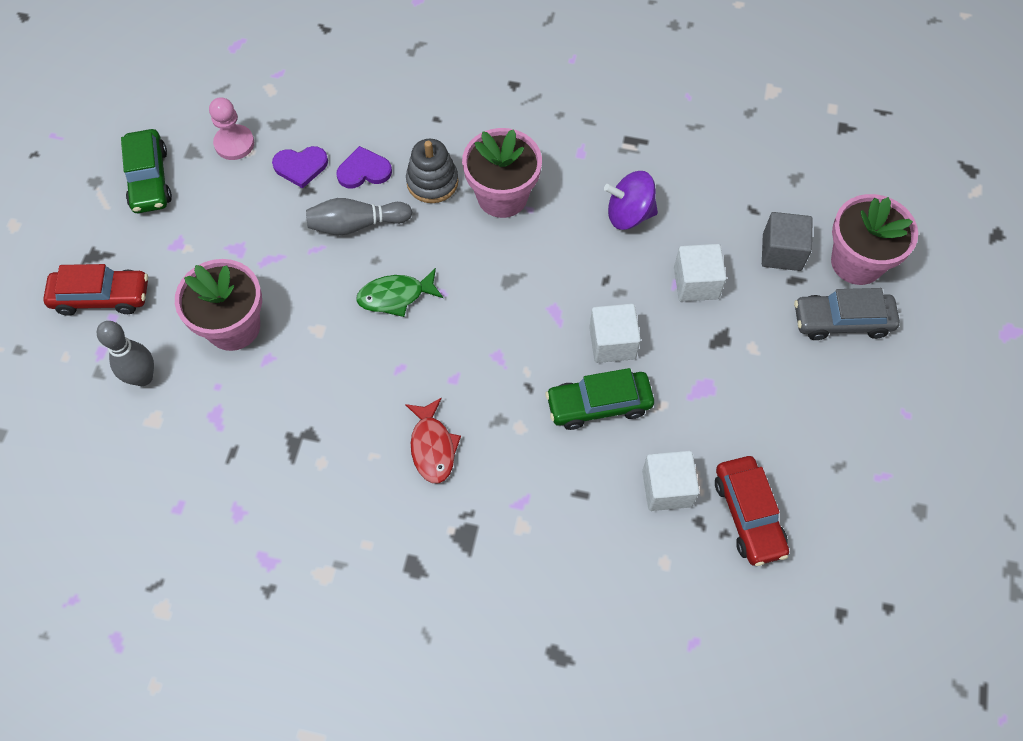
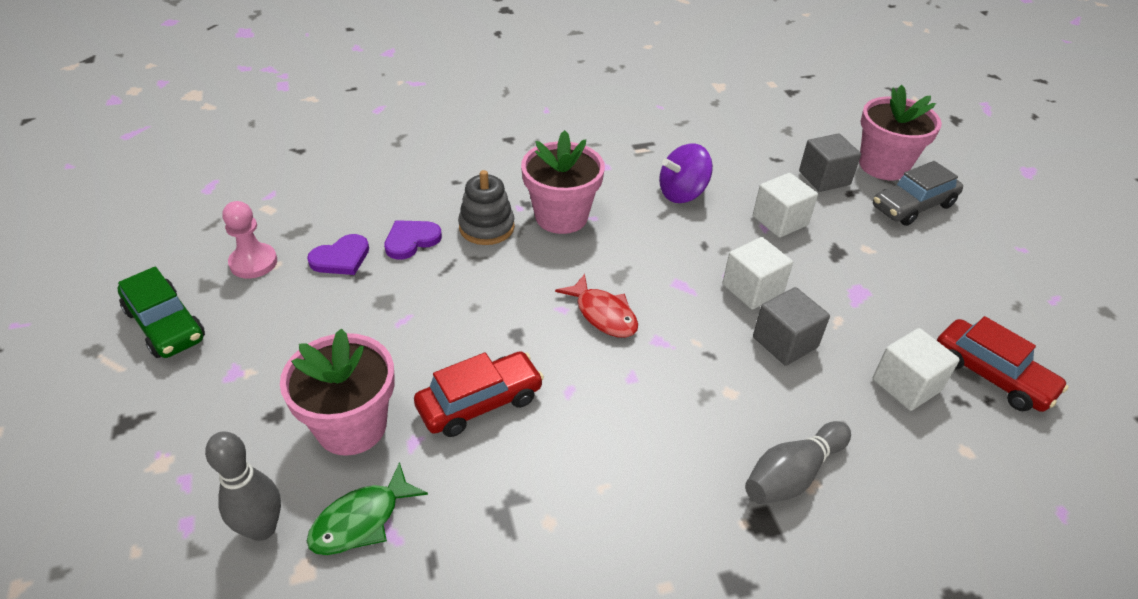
camera: 30 degrees left, 20 degrees down
red car [43,264,148,316] -> red car moved to [414,351,544,437]
grey bowling pin [306,198,412,236] -> grey bowling pin moved to [745,421,851,504]
green fish [356,268,443,317] -> green fish moved to [307,462,428,555]
red fish [405,397,461,483] -> red fish moved to [555,274,638,338]
green car [545,368,654,430] -> grey cube [753,287,830,366]

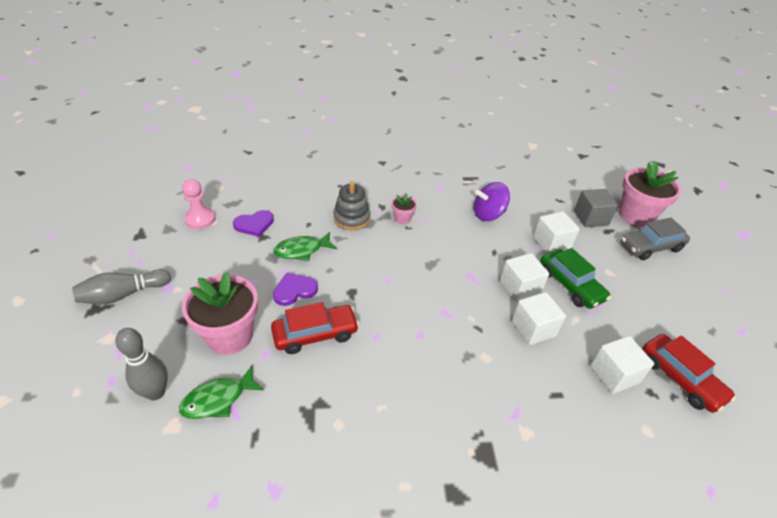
camera: 10 degrees right, 0 degrees up
green car [118,267,205,358] -> green car moved to [540,248,611,309]
purple heart [384,220,442,260] -> purple heart moved to [273,273,318,306]
pink flower pot [521,130,605,234] -> pink flower pot [391,193,417,224], size x0.47
red fish [555,274,638,338] -> none
grey bowling pin [745,421,851,504] -> grey bowling pin moved to [72,269,171,304]
grey cube [753,287,830,366] -> white cube [512,292,566,345]
none -> green fish [273,232,337,261]

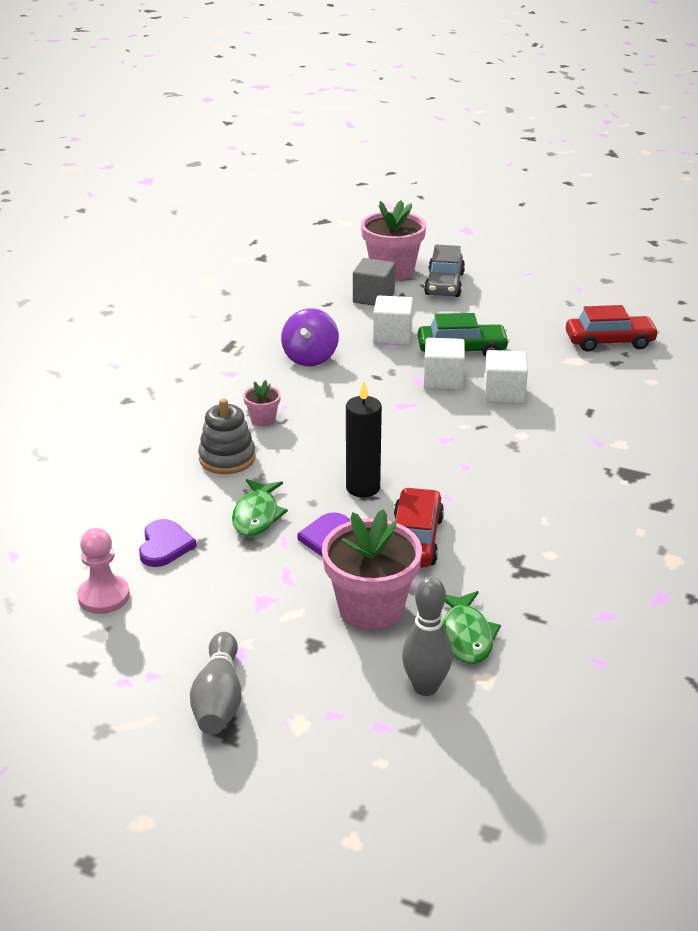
camera: 60 degrees left, 10 degrees down
white cube [590,336,654,394] -> none
none -> black candle [346,382,382,497]

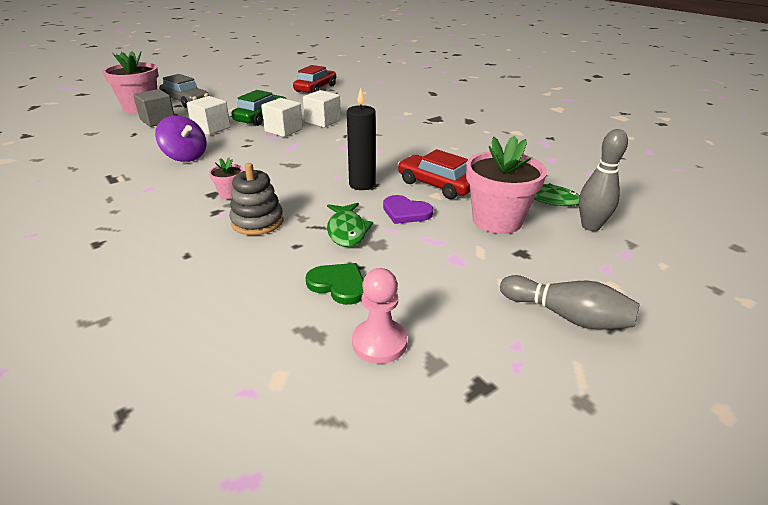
camera: 60 degrees left, 0 degrees up
purple heart [139,519,197,567] -> green heart [306,263,364,305]
green fish [232,479,288,537] -> green fish turned 45 degrees clockwise [327,203,373,247]

